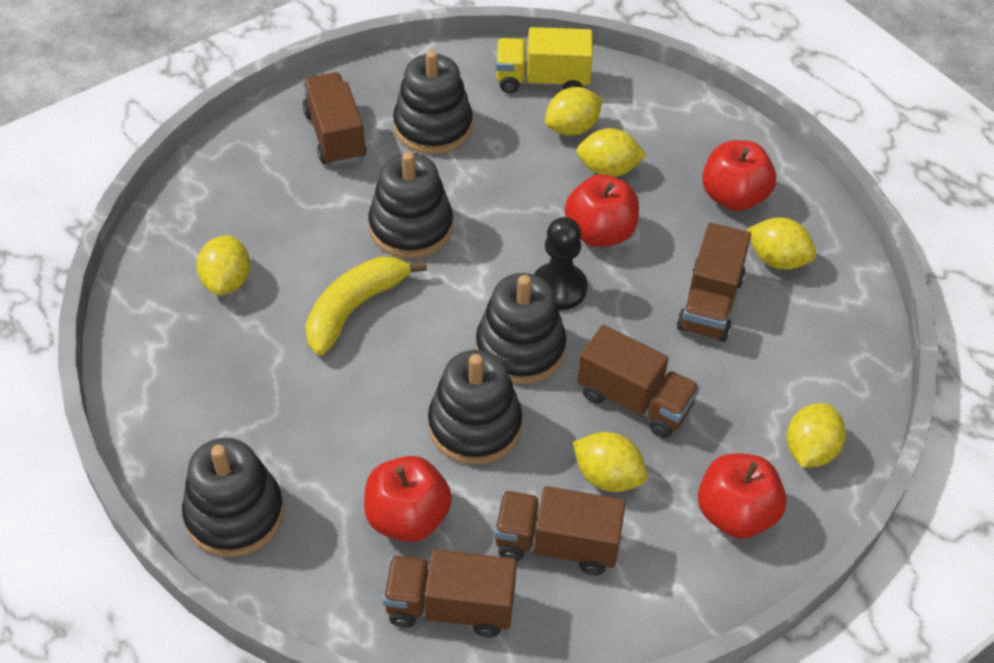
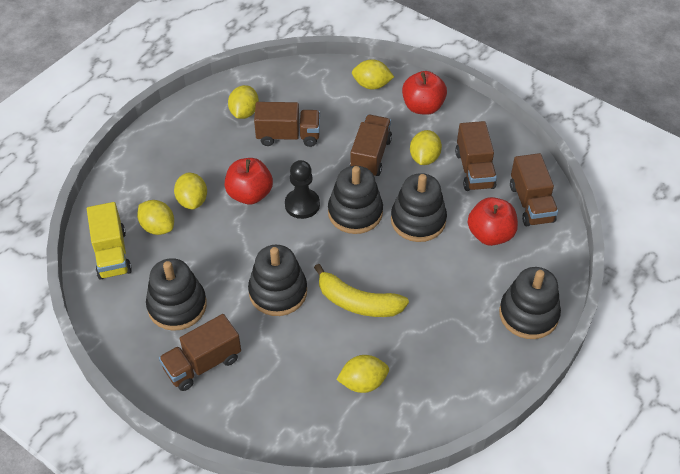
camera: 105 degrees left, 0 degrees up
red apple [702,140,776,211] -> none

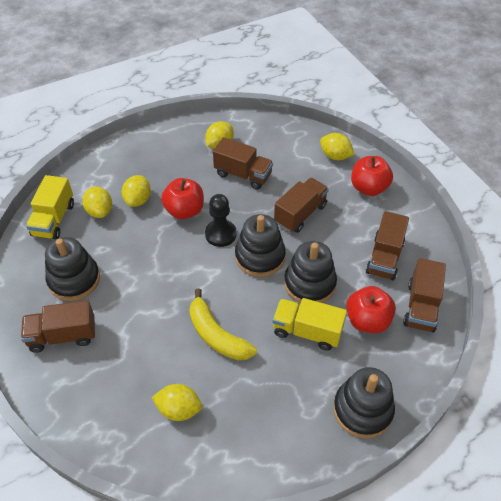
camera: 25 degrees right, 0 degrees up
black stacking toy [248,245,307,316] -> none
yellow lemon [410,130,442,165] -> none
none -> yellow truck [272,298,347,351]

